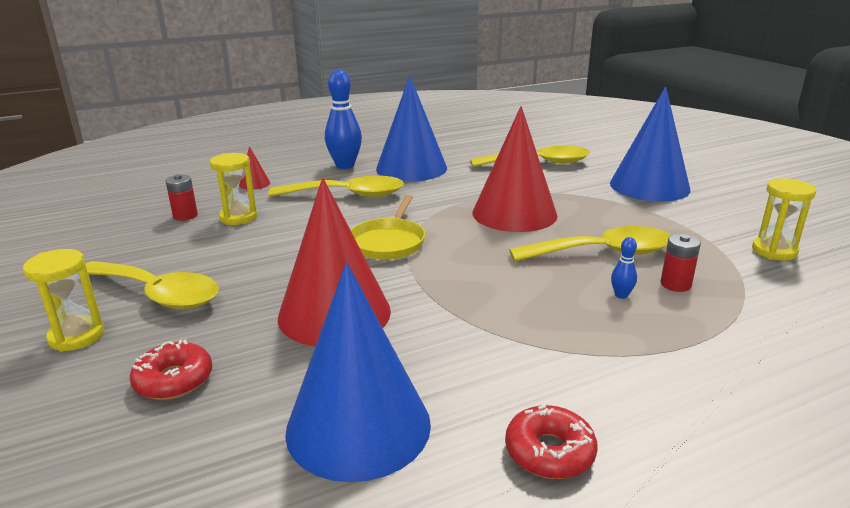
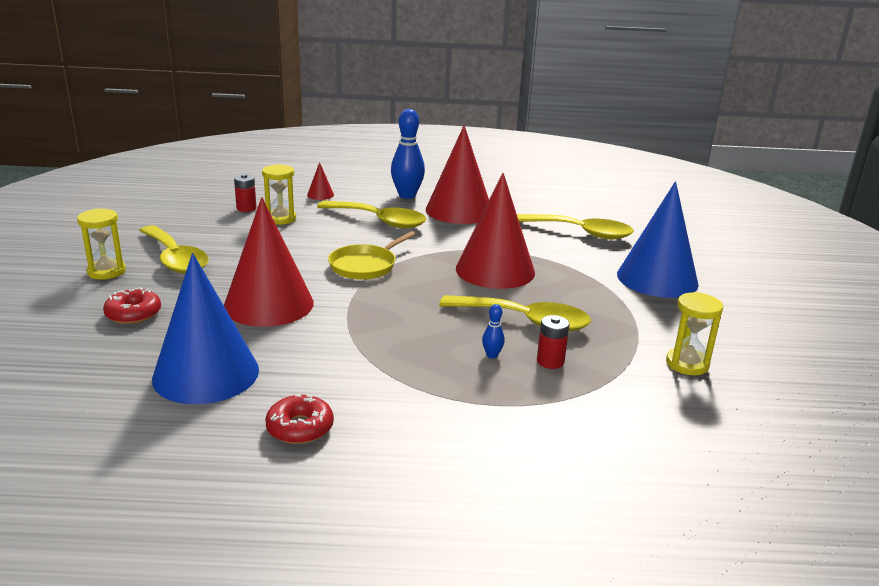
camera: 25 degrees right, 0 degrees up
blue cone [376,75,447,181] -> red cone [426,125,489,224]

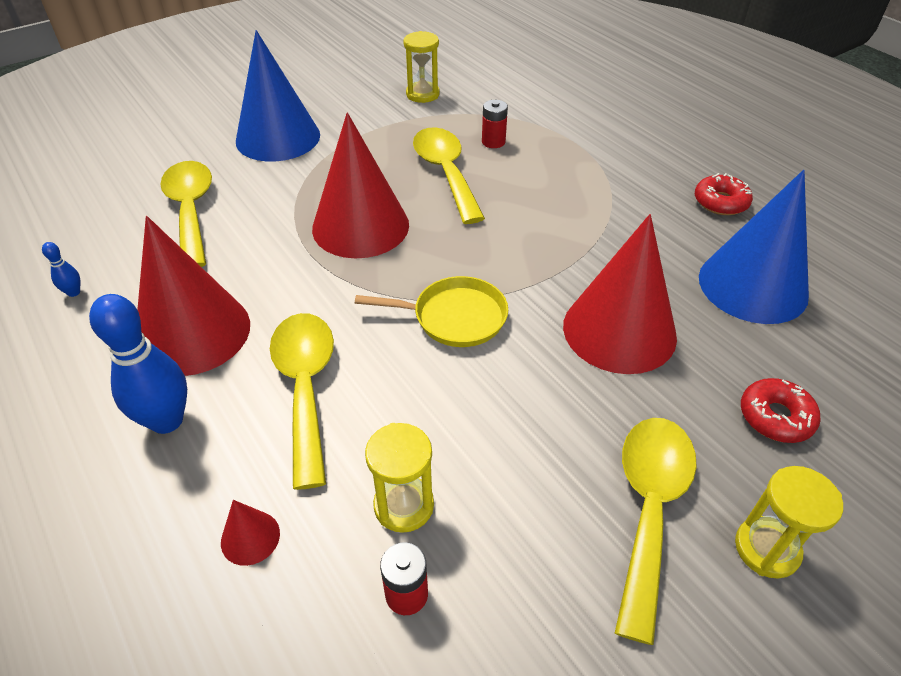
camera: 125 degrees left, 20 degrees up
blue bowling pin [482,304,505,358] -> blue bowling pin moved to [42,242,80,297]

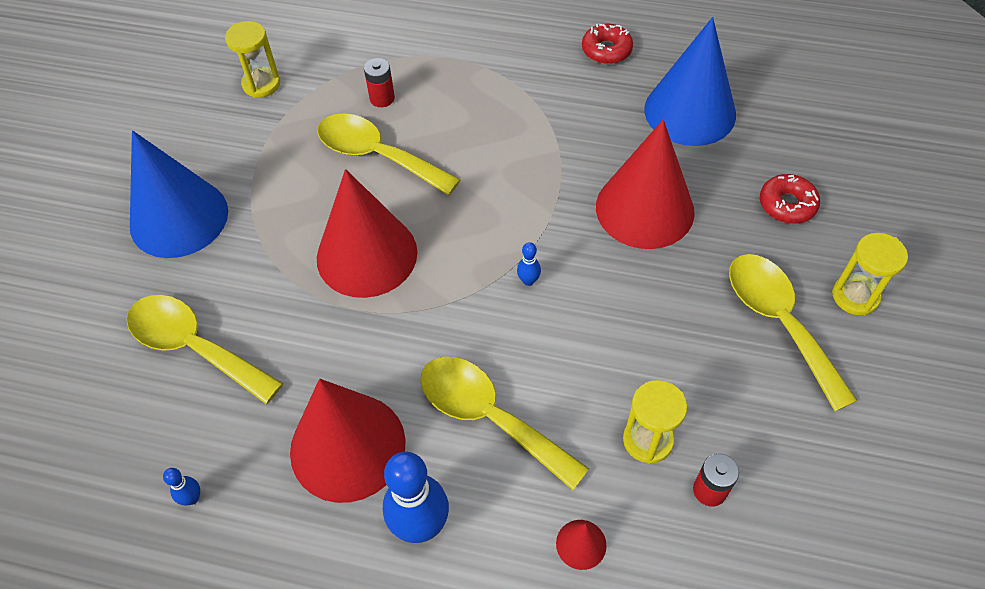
camera: 40 degrees left, 10 degrees up
yellow pan [355,276,508,347] -> blue bowling pin [517,242,541,286]

